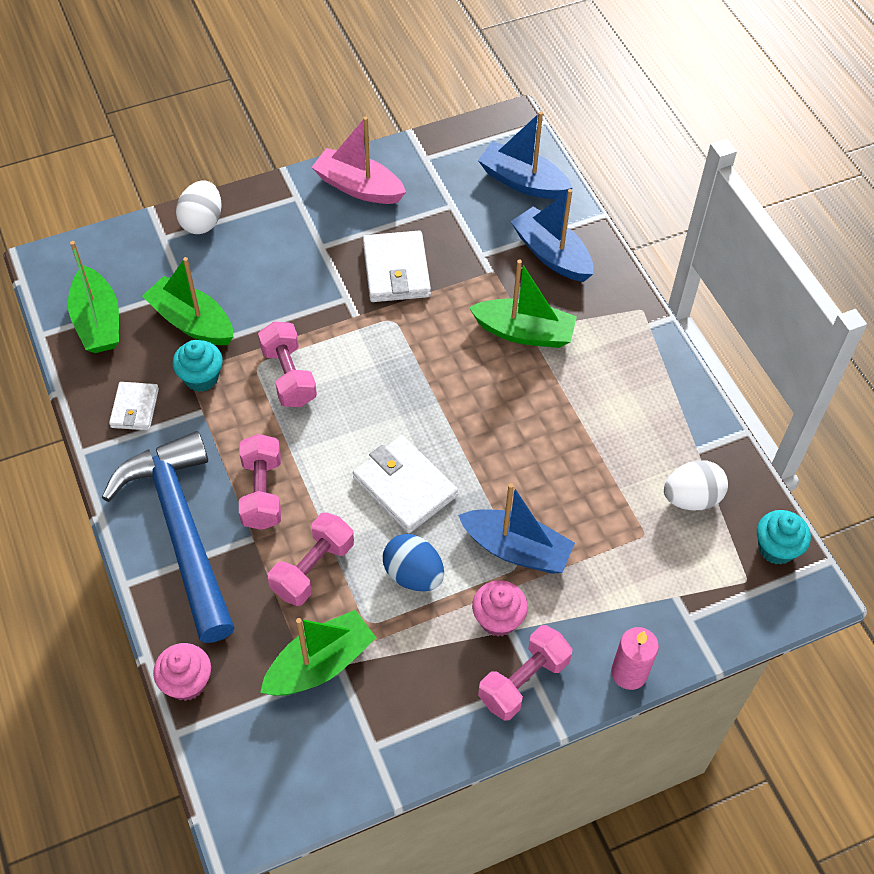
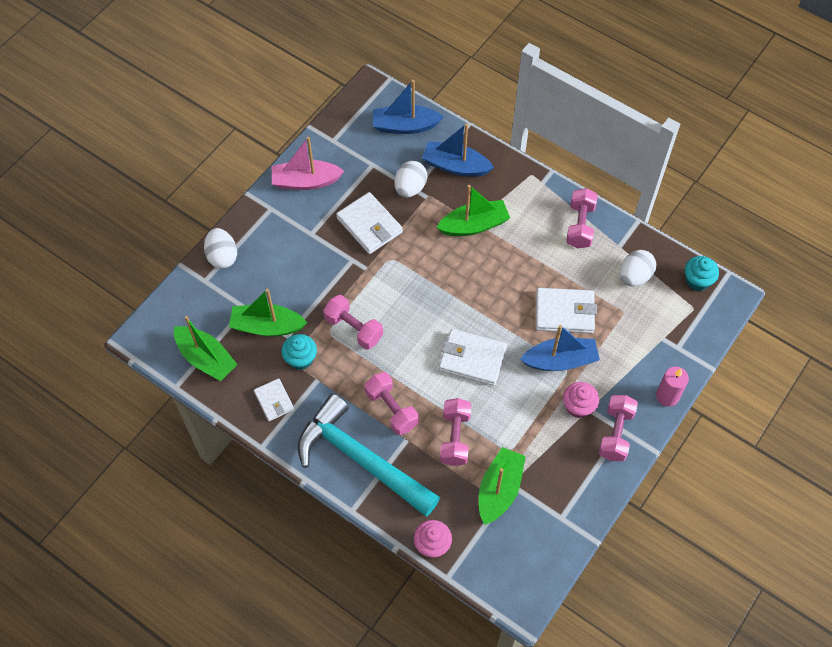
camera: 30 degrees left, 5 degrees up
blue hammer [102,431,235,643] -> turquoise hammer [298,394,440,516]
blue egg [383,534,444,591] -> none
none -> white egg [395,161,427,197]
none -> white wallet [536,288,597,333]
none -> pink dumbbell [566,188,598,249]

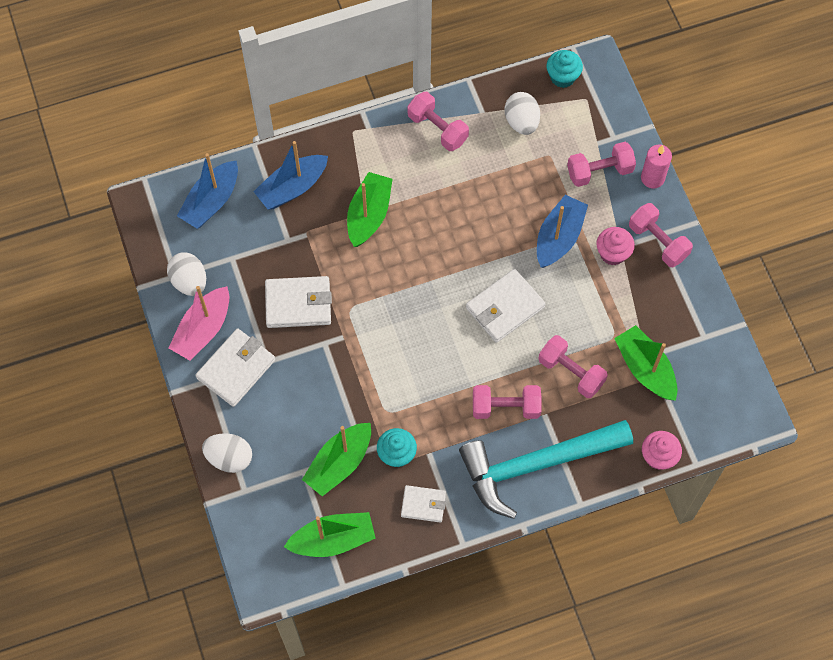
camera: 55 degrees left, 5 degrees up
pink dumbbell [323,295,383,350] -> pink dumbbell moved to [567,142,636,187]
white egg [395,161,427,197] -> white egg moved to [167,253,206,296]
white wallet [536,288,597,333] -> white wallet moved to [195,328,275,407]

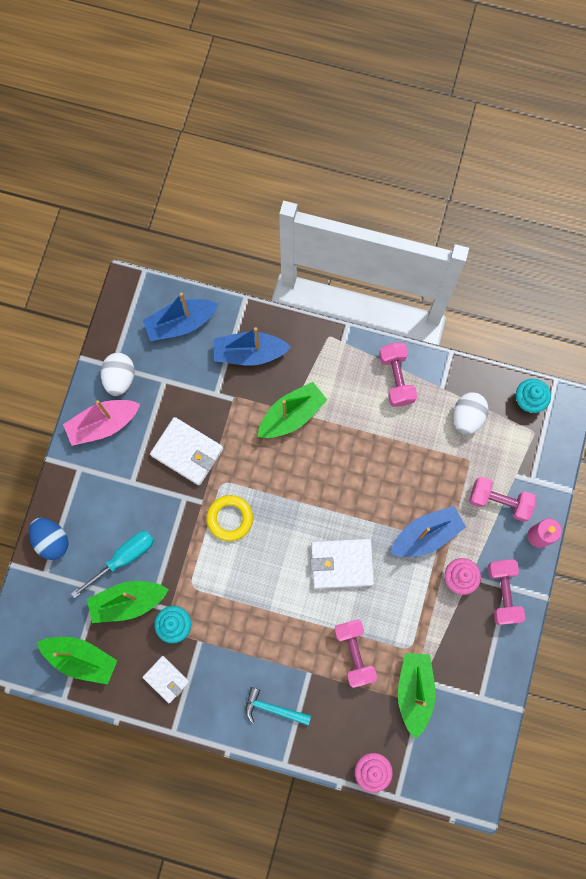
camera: 35 degrees right, 10 degrees up
white wallet [195,328,275,407] -> none
white egg [202,433,252,473] -> blue egg [29,518,69,560]
turquoise hammer [459,420,633,519] -> turquoise hammer [245,687,311,726], size x0.42
pink dumbbell [473,385,542,419] -> none
none -> turquoise screwdriver [71,531,154,599]
none -> yellow ring [206,495,253,541]

